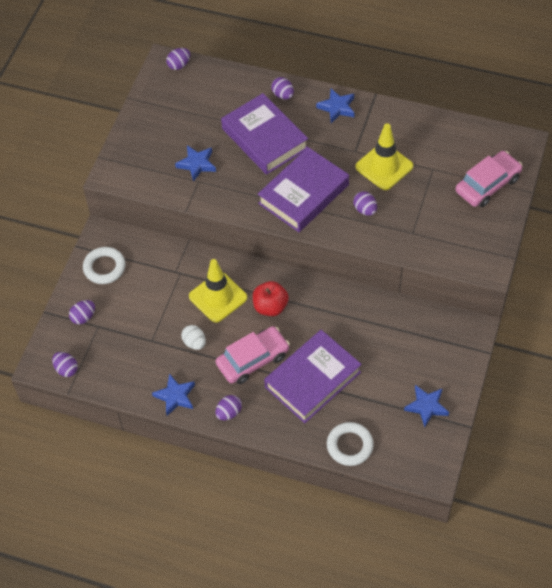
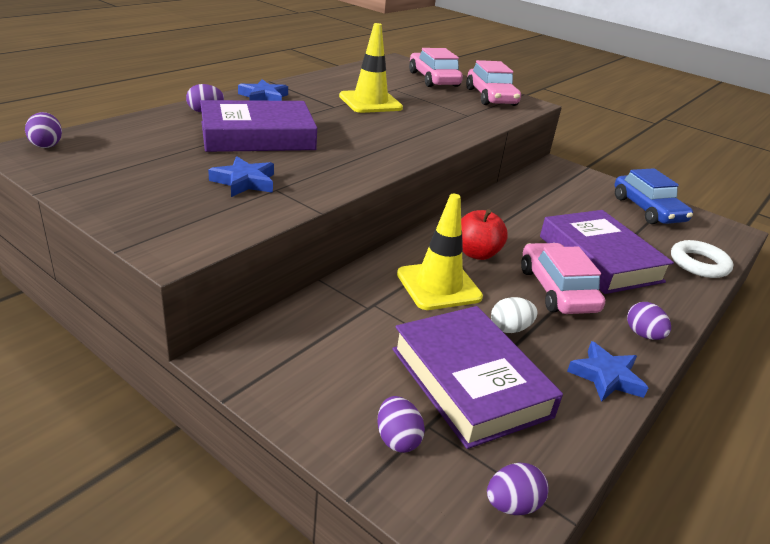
camera: 75 degrees left, 25 degrees down
white ring [83,247,125,284] -> none
purple book [258,147,349,232] -> purple book moved to [392,306,563,449]
purple egg [353,191,377,216] -> none
blue star [404,385,449,427] -> blue car [614,168,693,224]
none -> pink car [466,60,521,106]

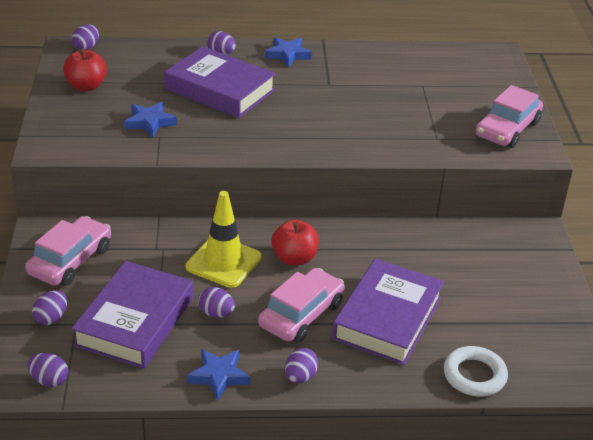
camera: 50 degrees right, 5 degrees up
yellow traffic cone [339,23,403,113] -> none
pink car [409,48,463,87] -> pink car moved to [25,216,111,286]
white egg [491,297,537,333] -> purple egg [198,287,235,318]
blue car [614,168,693,224] -> none
none -> red apple [63,49,107,91]

